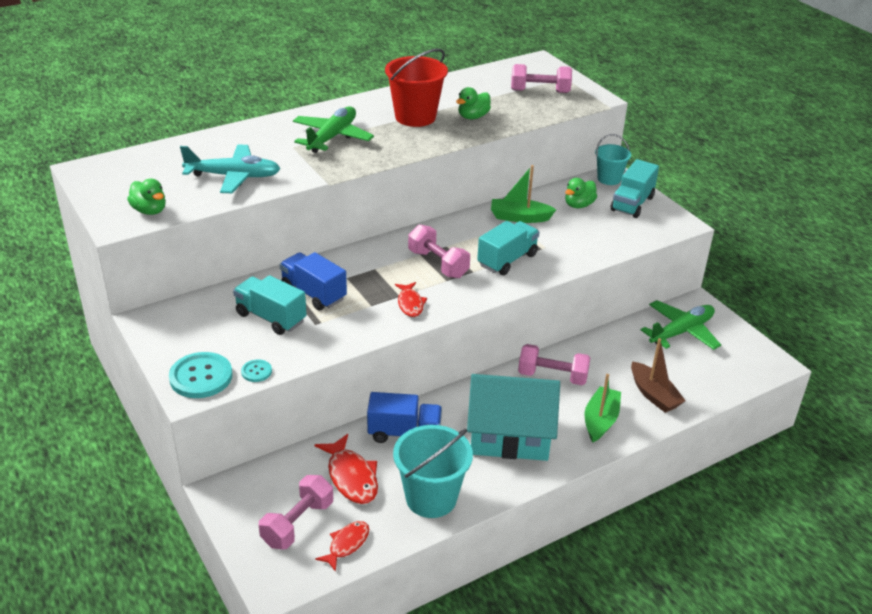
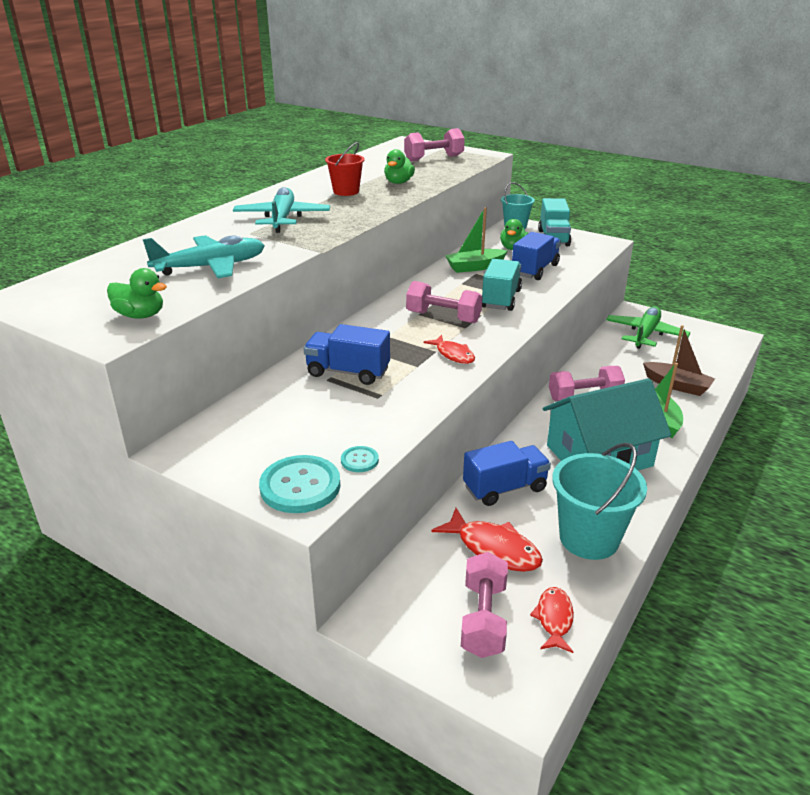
camera: 25 degrees left, 5 degrees down
turquoise truck [233,275,307,335] -> none
green plane [293,107,374,153] -> turquoise plane [233,187,330,233]
red bucket [385,49,448,127] -> red bucket [325,142,365,196], size x0.61
none -> blue truck [512,232,561,280]

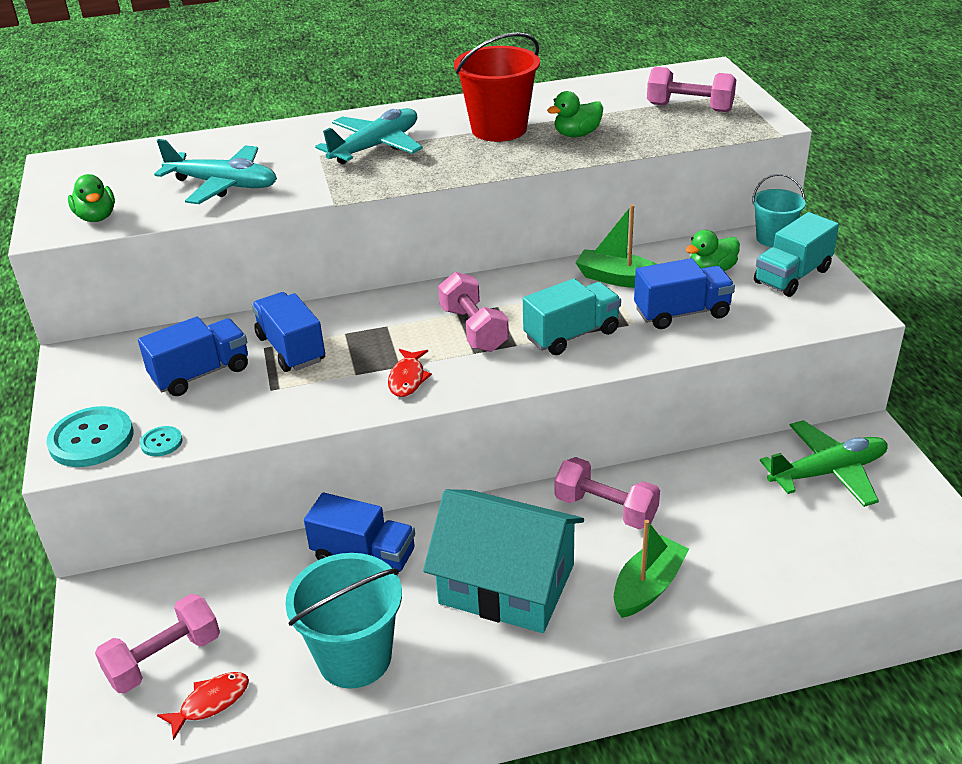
camera: 45 degrees right, 5 degrees up
red bucket [325,142,365,196] -> red bucket [454,32,540,142], size x1.65
red fish [431,508,543,572] -> none
brown boat [643,325,715,396] -> none
none -> blue truck [138,317,248,396]

